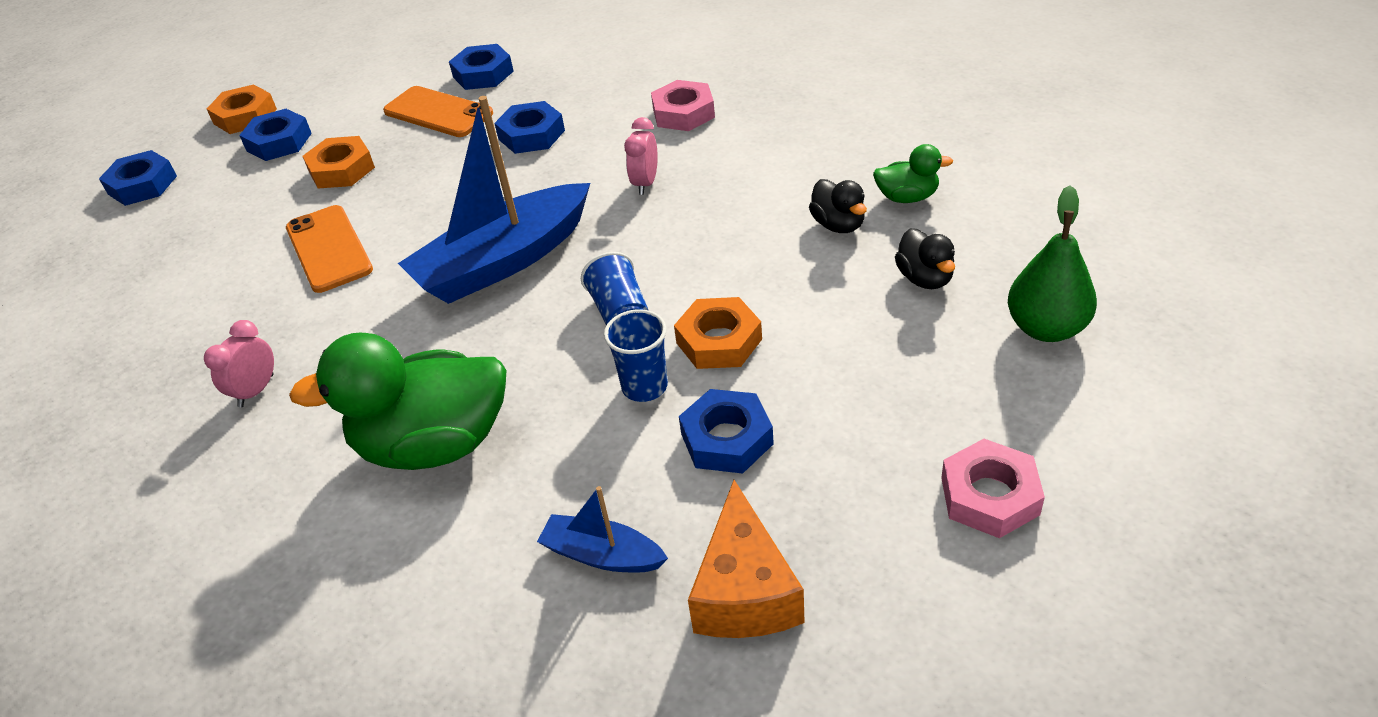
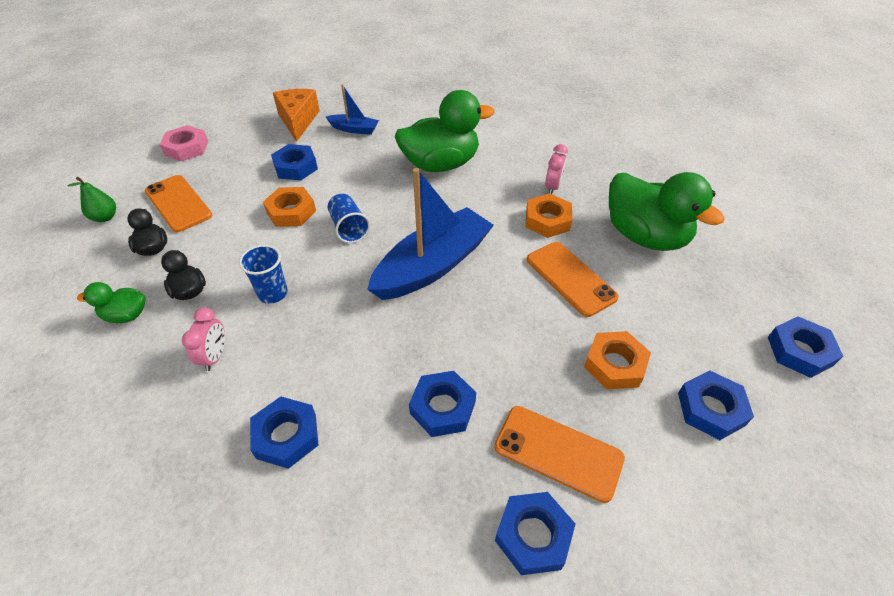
camera: 170 degrees right, 5 degrees up
orange nut [207,84,277,134] -> orange nut moved to [526,194,572,238]
blue cup [604,309,668,402] -> blue cup moved to [239,245,288,304]
pink clock [624,117,658,195] -> pink clock moved to [182,307,225,371]
pink nut [651,80,715,131] -> blue nut [250,396,318,469]
green pear [1008,185,1097,342] -> green pear [67,177,116,222], size x0.64
none -> orange phone [145,175,212,232]
none -> green duck [609,172,725,251]

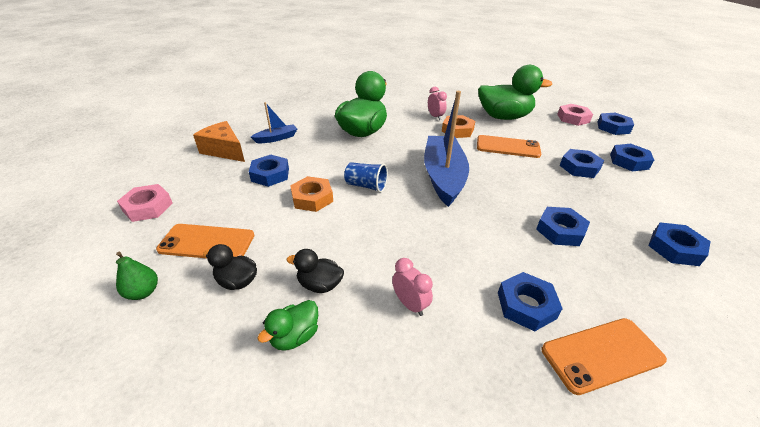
camera: 45 degrees left, 10 degrees down
blue cup [239,245,288,304] -> none
orange phone [494,406,625,503] -> orange phone moved to [542,318,667,395]
orange nut [584,331,651,389] -> blue nut [559,149,604,178]
none -> pink nut [557,104,593,126]

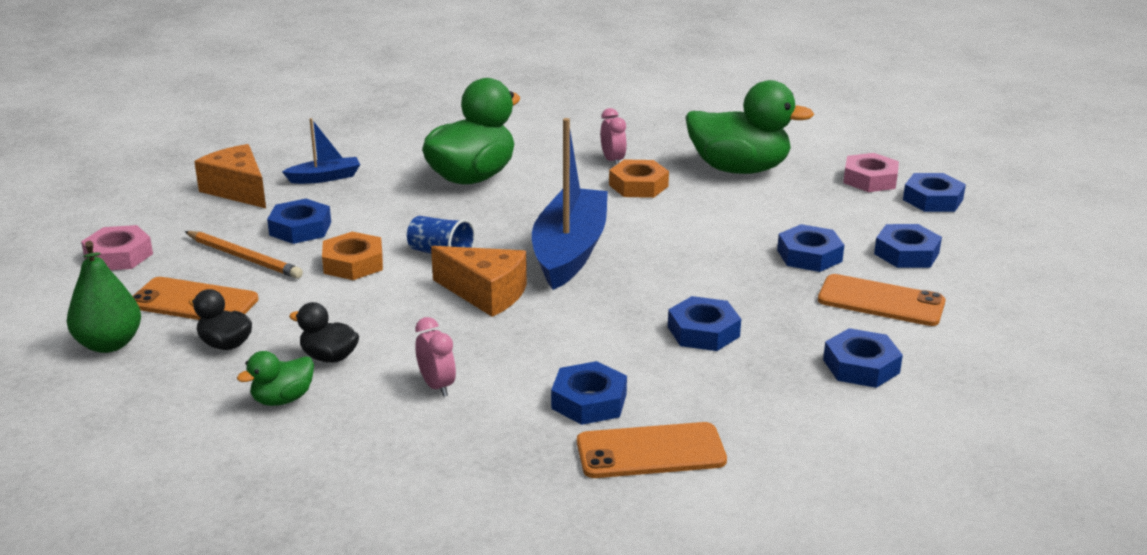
camera: 10 degrees right, 10 degrees down
green pear [116,252,158,300] -> green pear [67,241,141,353], size x1.56
orange phone [477,135,541,158] -> orange phone moved to [818,274,945,326]
none -> orange pencil [184,231,303,279]
none -> orange cheese [431,246,527,317]

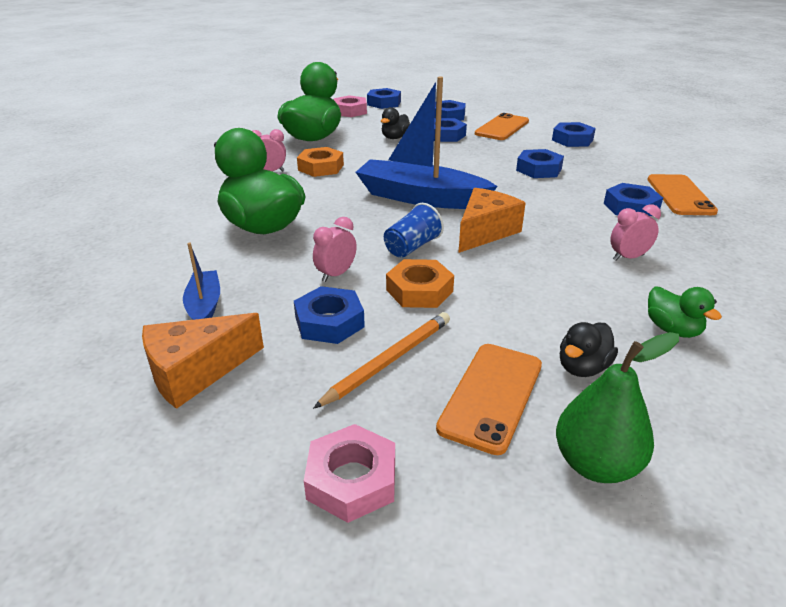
camera: 80 degrees left, 5 degrees up
black duck [289,302,359,363] -> black duck moved to [381,107,410,139]
none -> pink clock [313,217,357,282]

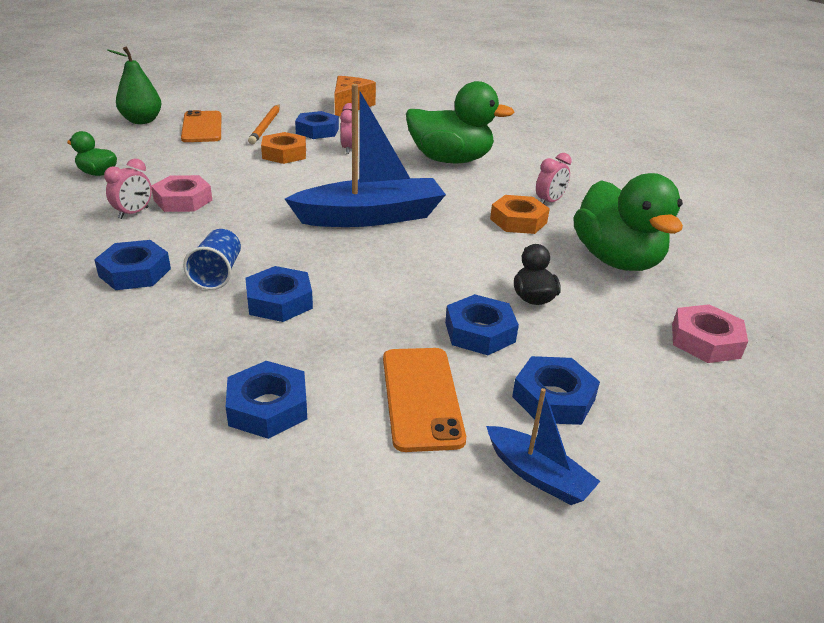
camera: 140 degrees right, 0 degrees up
blue boat [183,243,220,320] -> blue boat moved to [486,388,600,505]
pink nut [304,424,395,523] -> pink nut moved to [152,175,212,212]
blue nut [367,88,401,109] -> none
blue cup [384,203,444,258] -> blue cup moved to [183,229,241,290]
orange cheese [458,188,526,253] -> none
black duck [560,322,618,377] -> none
orange phone [647,174,718,215] -> none

